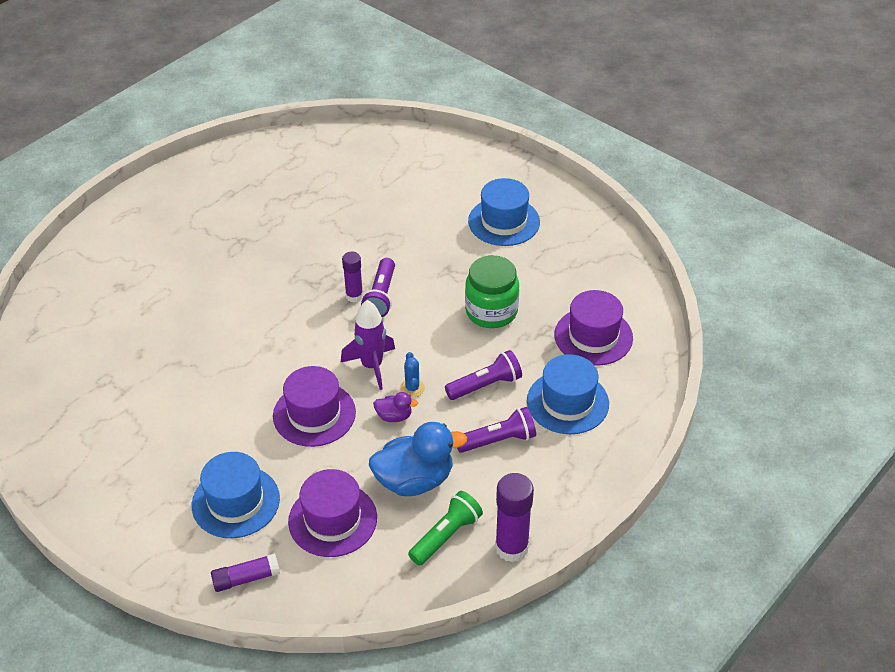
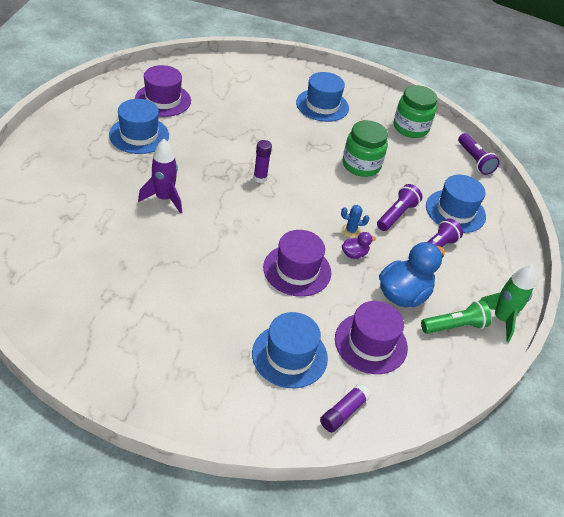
camera: 35 degrees left, 0 degrees up
purple rocket [340,300,395,390] -> purple rocket moved to [138,139,182,214]
purple flashlight [361,258,395,317] -> purple flashlight moved to [458,133,500,175]
blue cactus [400,352,425,397] -> blue cactus turned 45 degrees counterclockwise [341,205,369,238]
green flashlight [408,491,483,566] -> green flashlight turned 60 degrees clockwise [421,301,492,334]
purple glue stick [495,473,534,562] -> green rocket [480,265,536,342]
purple hat [554,290,633,366] -> purple hat moved to [135,65,191,117]
none -> blue hat [109,99,169,154]
none -> green jar [394,85,438,138]

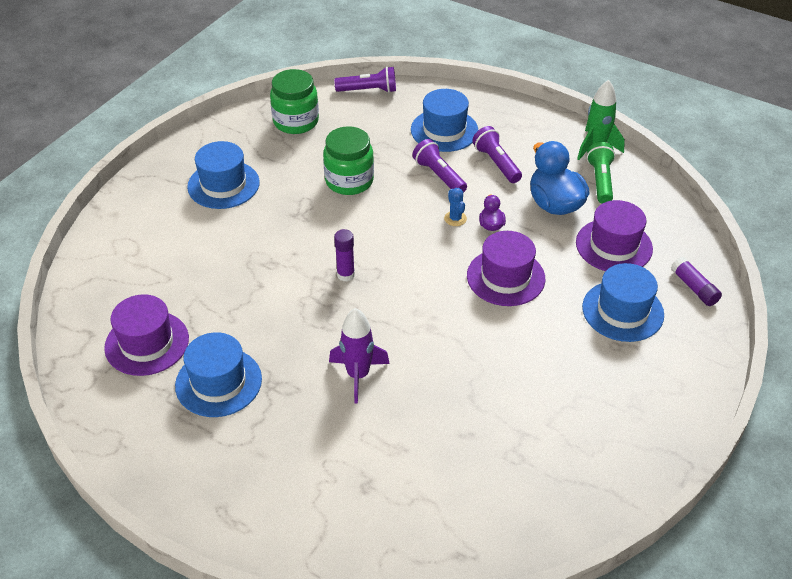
camera: 65 degrees left, 0 degrees up
blue cactus [341,205,369,238] -> blue cactus turned 45 degrees counterclockwise [444,188,467,226]

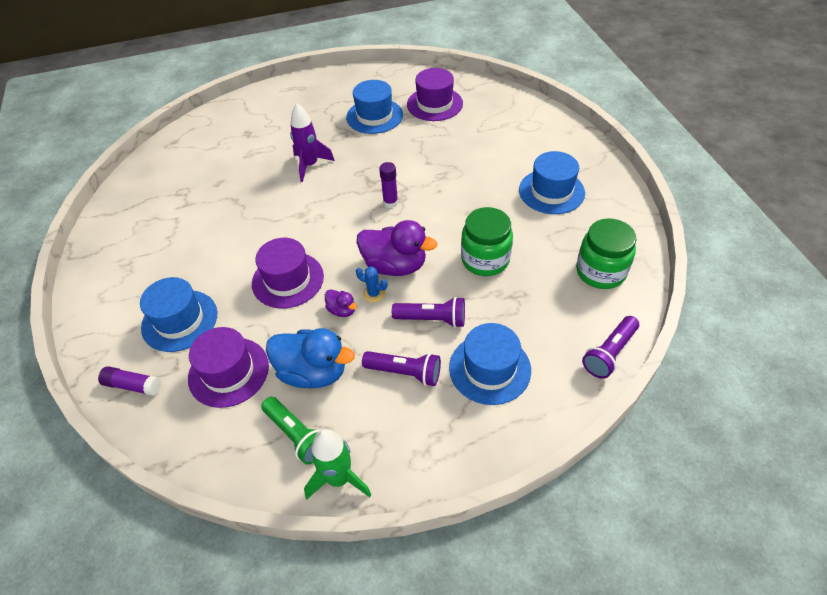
camera: 135 degrees right, 5 degrees up
none -> purple duck [357,220,437,276]

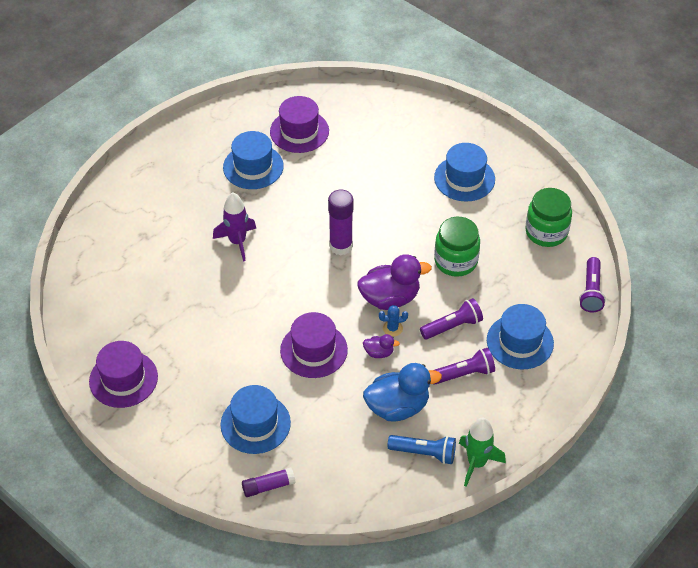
camera: 35 degrees left, 0 degrees up
purple hat [188,327,269,408] -> purple hat moved to [89,341,158,408]
green flashlight [261,397,320,465] -> blue flashlight [387,435,456,464]
purple glue stick [379,162,398,208] -> purple glue stick [328,190,353,255], size x1.62

